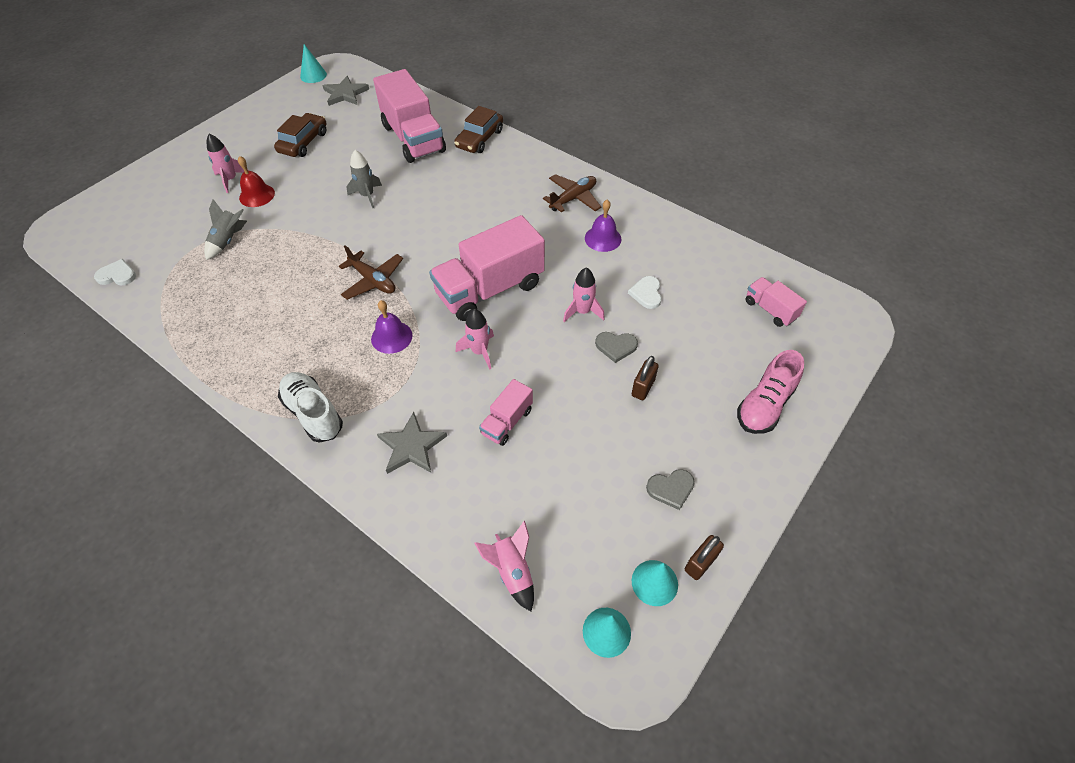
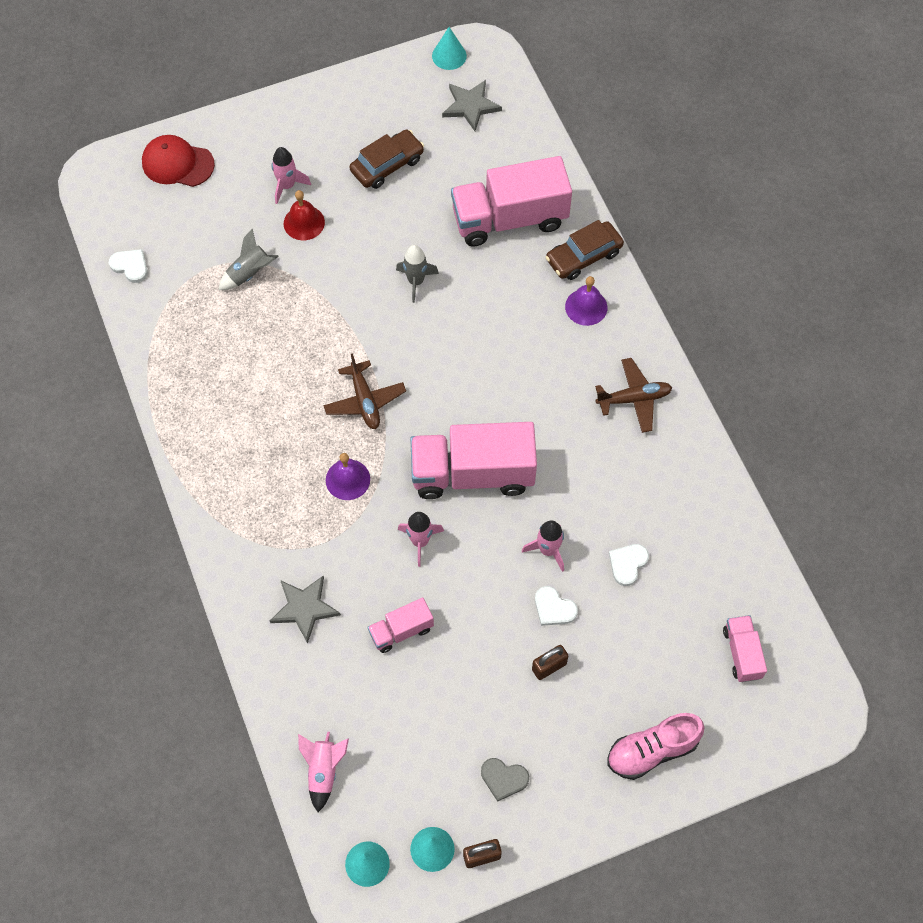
camera: 30 degrees right, 10 degrees up
white shoe [278,372,343,443] -> none
pink truck [373,69,446,163] -> pink truck turned 75 degrees clockwise [451,156,572,247]
purple bell [585,200,622,252] -> purple bell moved to [565,276,607,326]
grey heart [595,332,638,363] -> white heart [535,586,578,626]
none -> red cap [142,135,215,187]

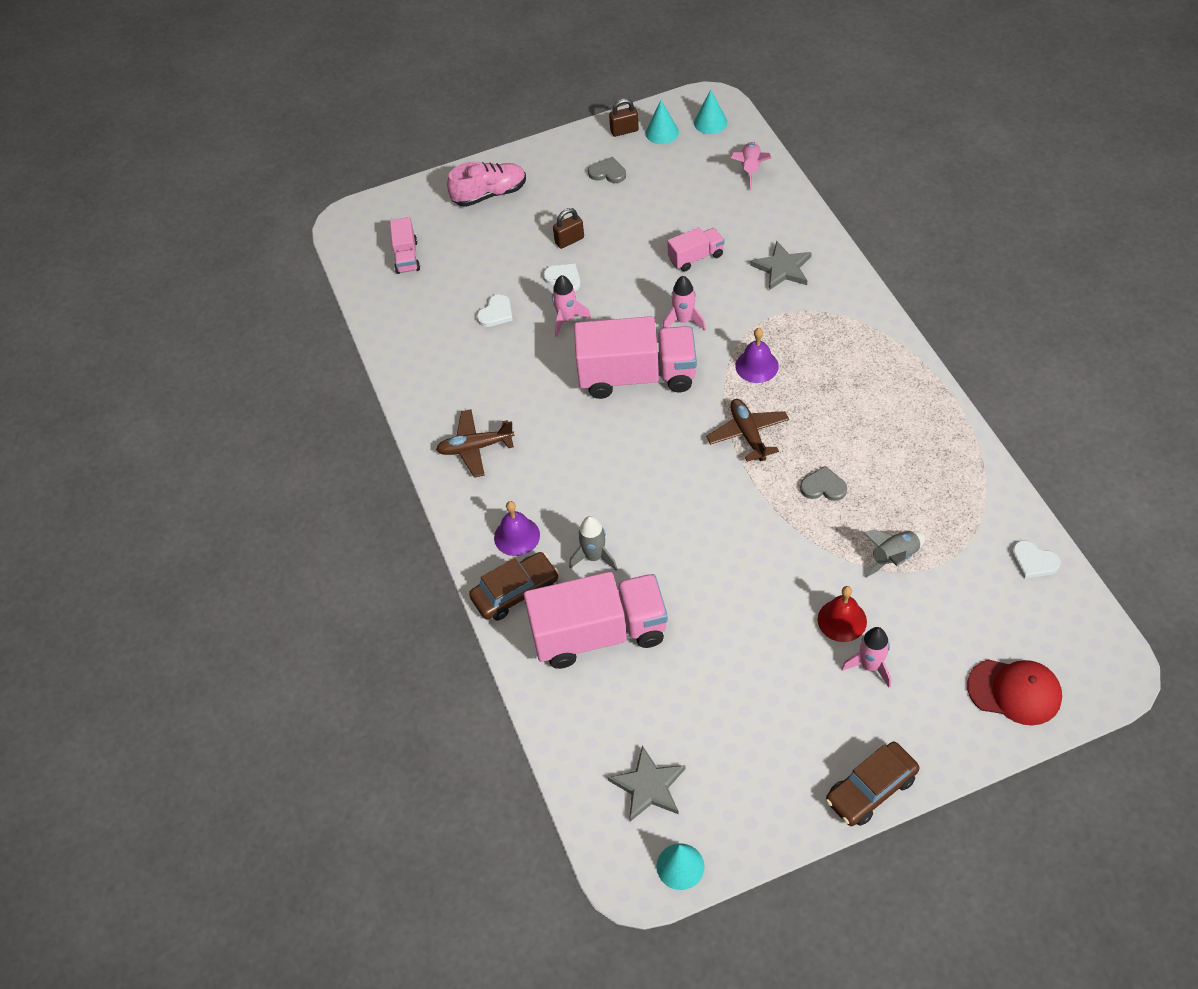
camera: 175 degrees left, 10 degrees down
brown car [350,130,424,189] -> brown car moved to [826,742,919,826]
grey rocket [396,245,439,303] -> grey rocket moved to [569,516,617,570]
none -> grey heart [800,466,847,501]

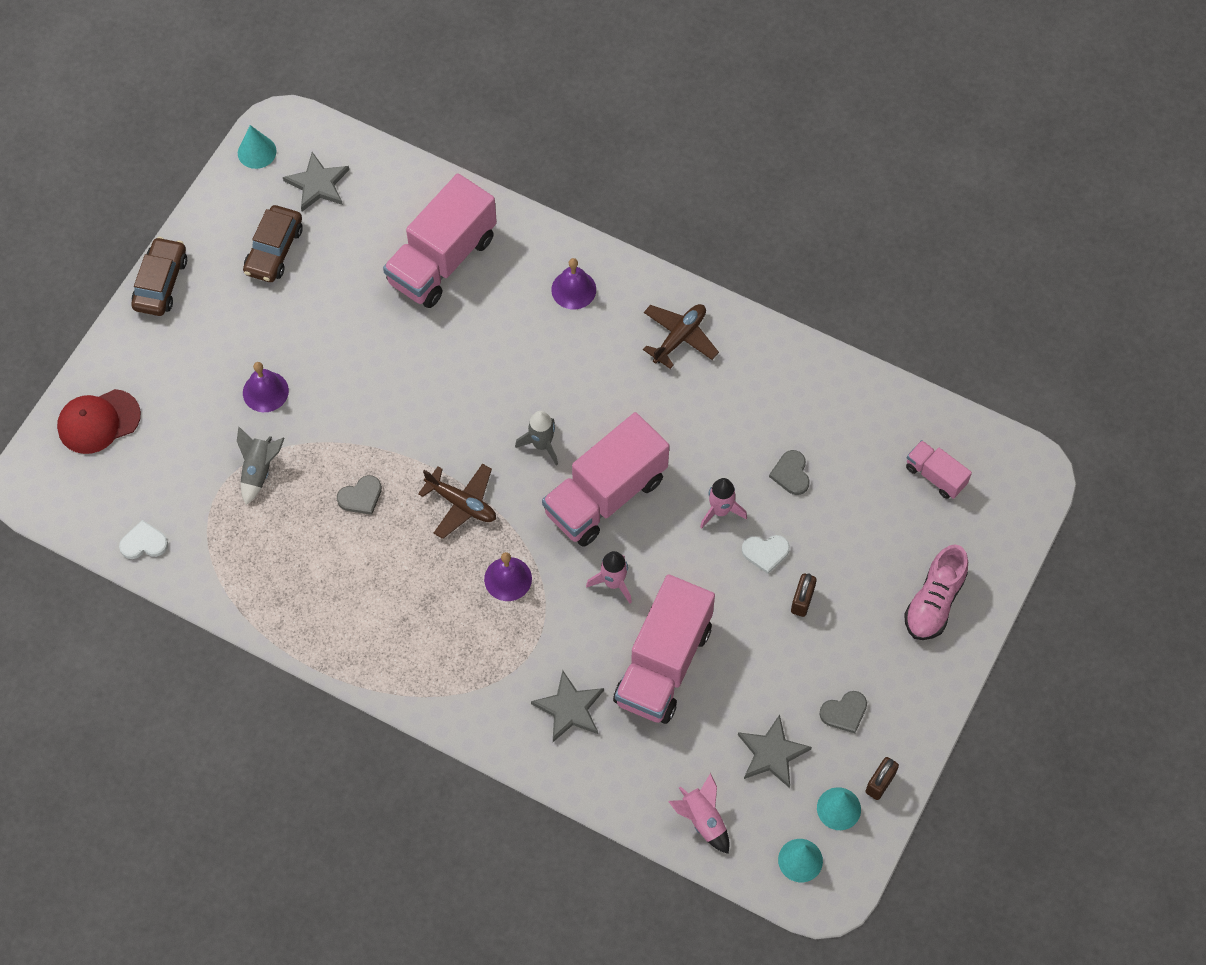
camera: 135 degrees right, 10 degrees up
brown car [469,552,559,621] -> brown car moved to [243,205,303,282]
white heart [477,294,513,327] -> grey heart [769,450,810,495]
grey rocket [569,516,617,570] -> grey rocket moved to [515,411,558,465]
pink truck [667,227,724,271] -> pink truck [613,574,715,724], size x2.04
red bell [818,586,867,642] -> purple bell [243,362,289,412]
pink rocket [842,627,891,688] -> none
none -> grey star [738,715,812,788]

